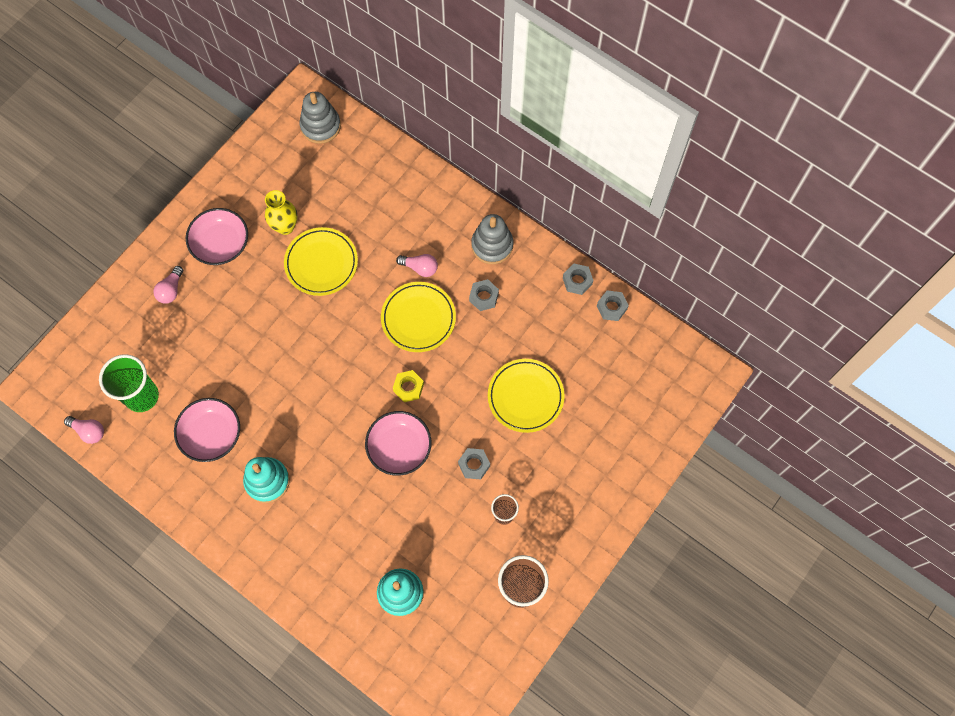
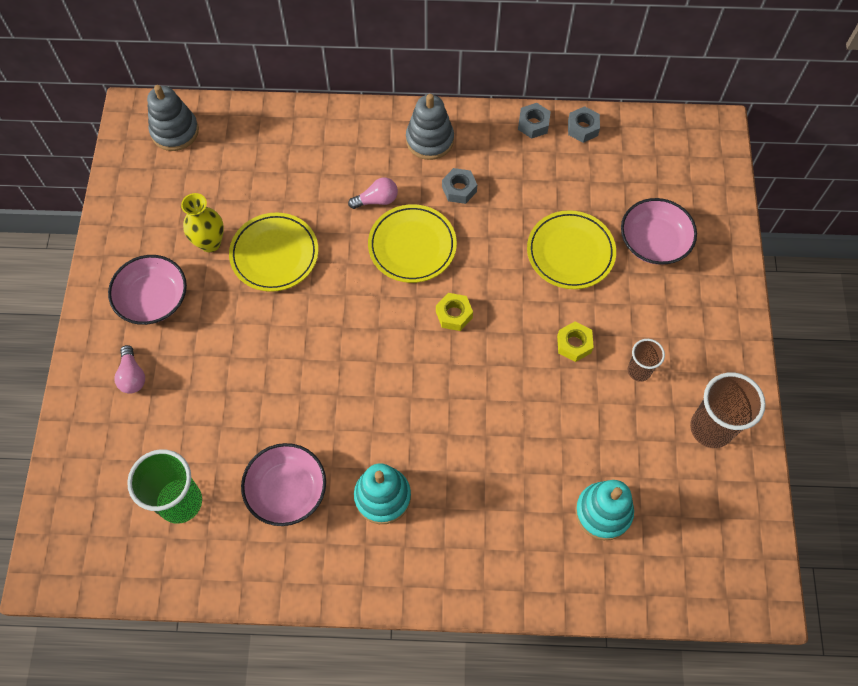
camera: 35 degrees left, 5 degrees down
pink light bulb [64,416,104,444] -> none
pink bowl [365,411,432,476] -> pink bowl moved to [621,198,697,265]
grey nut [458,448,490,479] -> yellow nut [557,321,594,362]

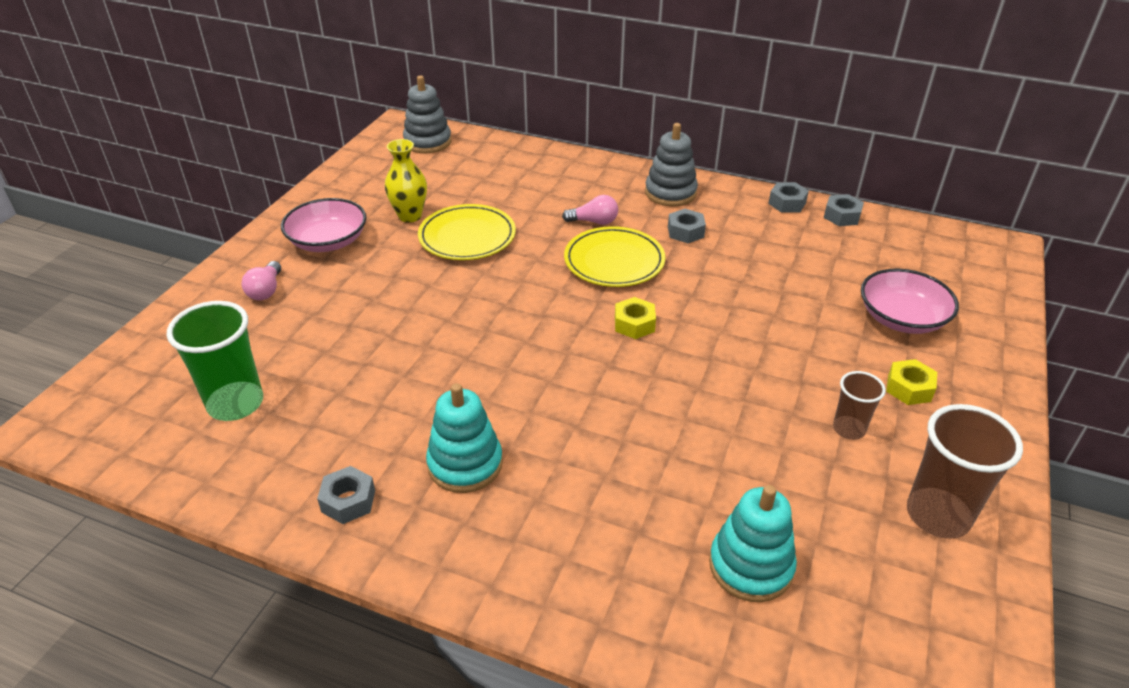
camera: 20 degrees right, 25 degrees down
pink bowl [241,443,326,526] -> none
yellow plate [527,210,616,289] -> none
yellow nut [557,321,594,362] -> yellow nut moved to [886,359,937,405]
none -> grey nut [317,466,375,524]

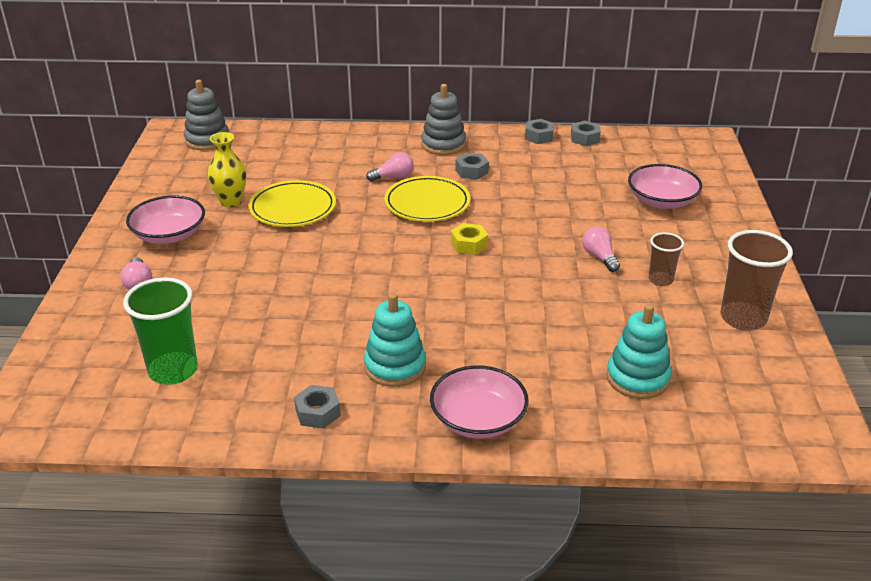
camera: 20 degrees left, 5 degrees down
yellow nut [886,359,937,405] -> none
none -> pink bowl [430,365,529,439]
none -> pink light bulb [582,227,620,272]

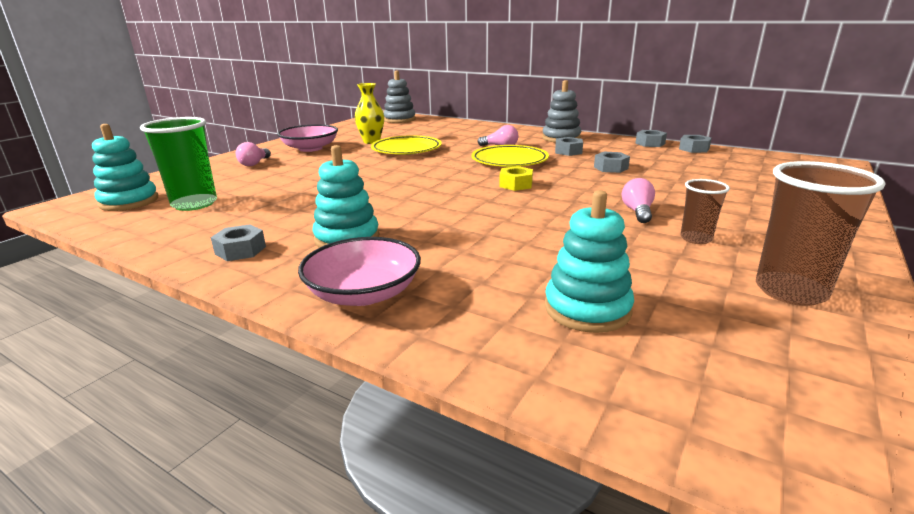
camera: 30 degrees right, 10 degrees down
pink bowl [628,164,702,209] -> none
none -> turquoise stacking toy [92,124,158,211]
none -> grey nut [594,152,630,173]

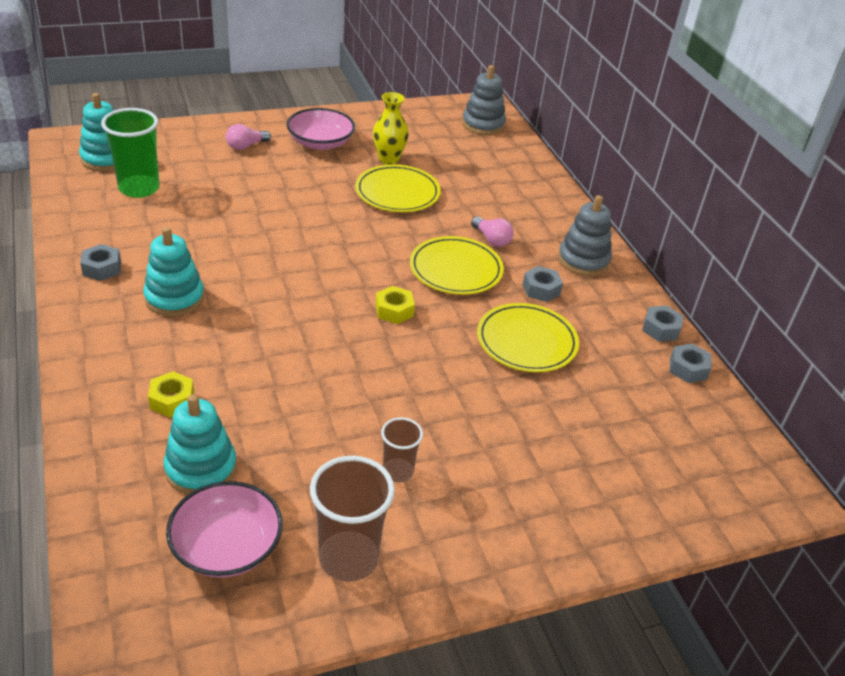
camera: 35 degrees right, 15 degrees up
pink bowl [298,237,421,306] -> pink bowl moved to [166,481,283,578]
grey nut [594,152,630,173] -> yellow plate [477,303,579,372]
pink light bulb [622,178,655,223] -> none
none -> yellow nut [148,371,194,418]

